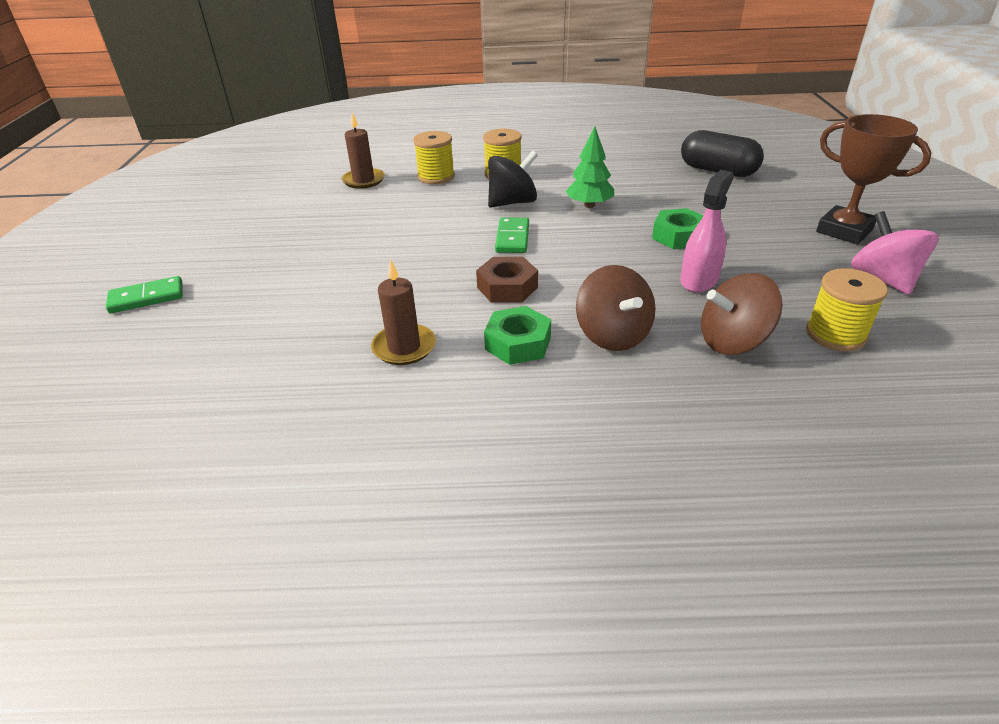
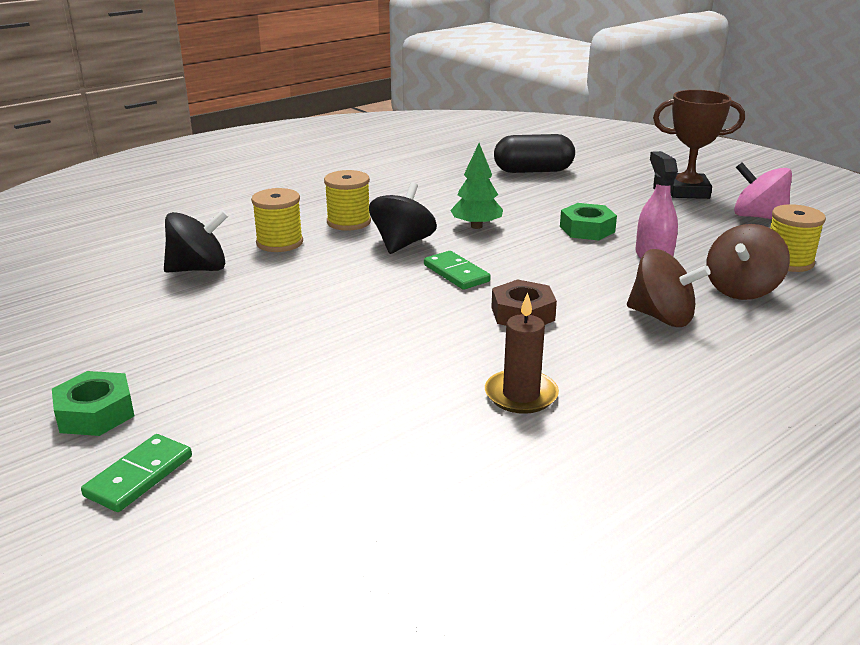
camera: 40 degrees left, 10 degrees down
brown candle [342,112,385,189] -> black spinning top [164,210,228,273]
green nut [484,306,551,365] -> green nut moved to [52,371,134,436]

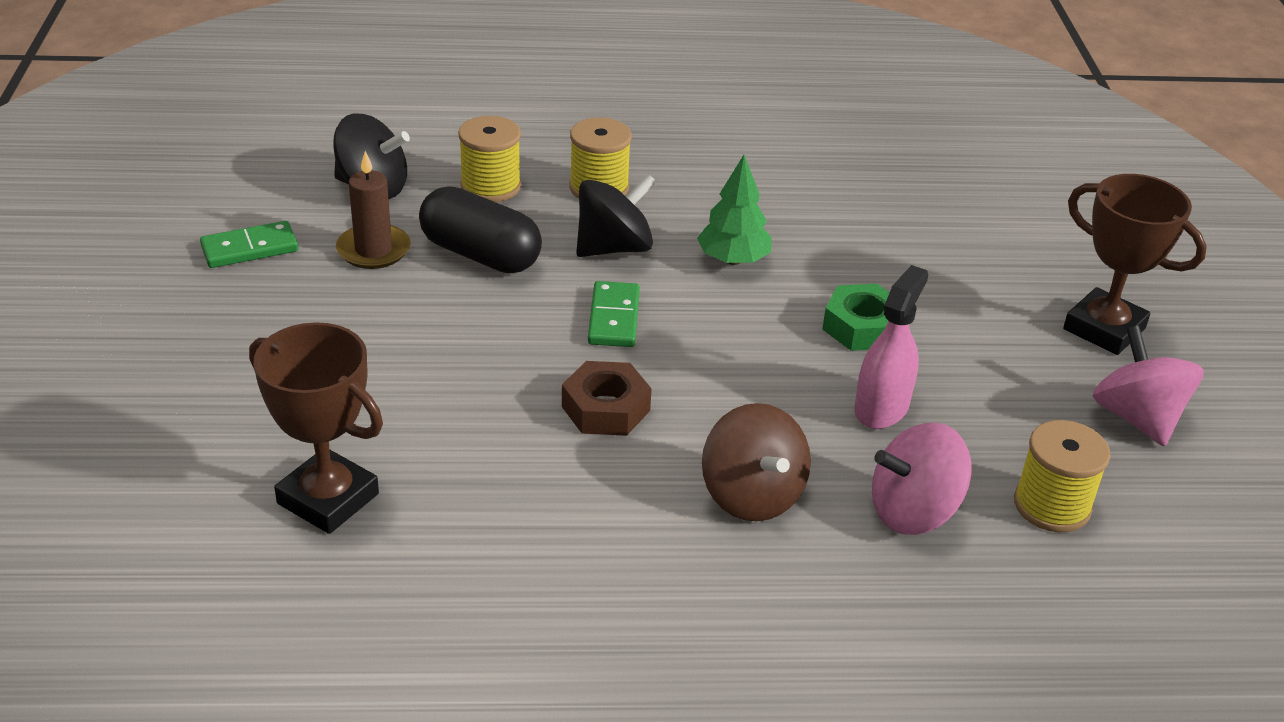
camera: 35 degrees right, 10 degrees up
green nut [52,371,134,436] -> none
green domino [81,434,192,512] -> green domino moved to [200,221,298,268]
brown candle [485,292,559,414] -> brown candle moved to [336,151,411,269]
black capsule [494,134,575,173] -> black capsule moved to [419,186,542,273]
brown spinning top [706,224,790,300] -> pink spinning top [872,423,971,535]
none -> brown trophy [249,322,383,534]

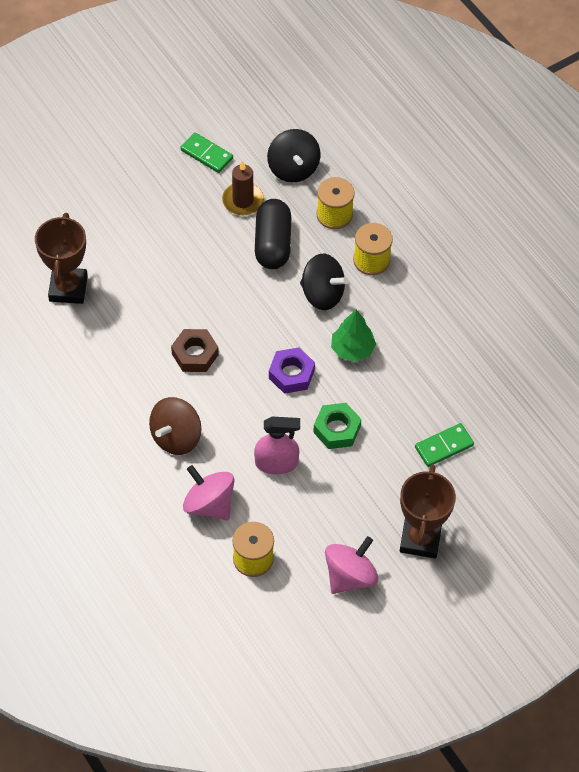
camera: 60 degrees right, 20 degrees up
green domino [588,281,640,347] -> green domino moved to [415,423,474,467]
none -> purple nut [269,347,315,394]

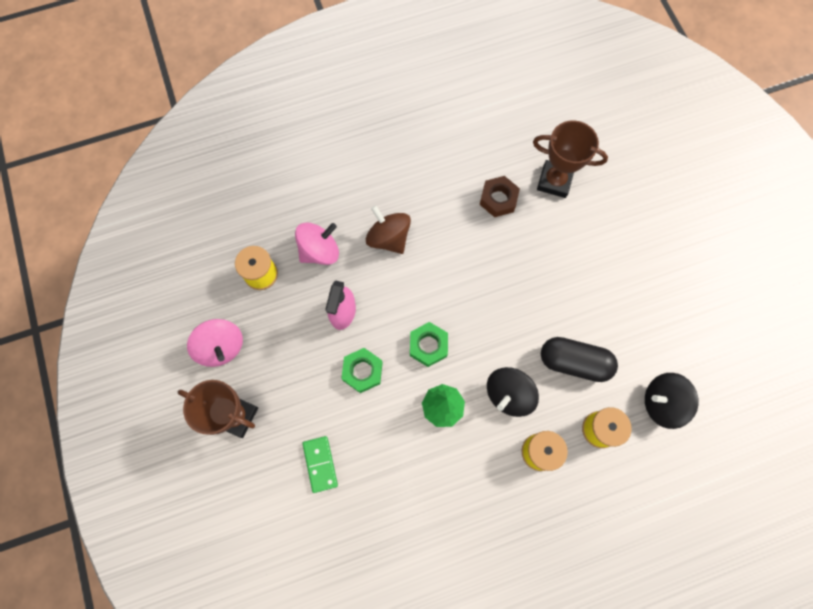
camera: 105 degrees right, 15 degrees up
brown nut [171,329,219,372] -> brown nut moved to [480,176,520,217]
green domino [180,132,233,173] -> none
brown candle [222,161,264,215] -> none
purple nut [269,347,315,394] -> green nut [410,322,448,367]

